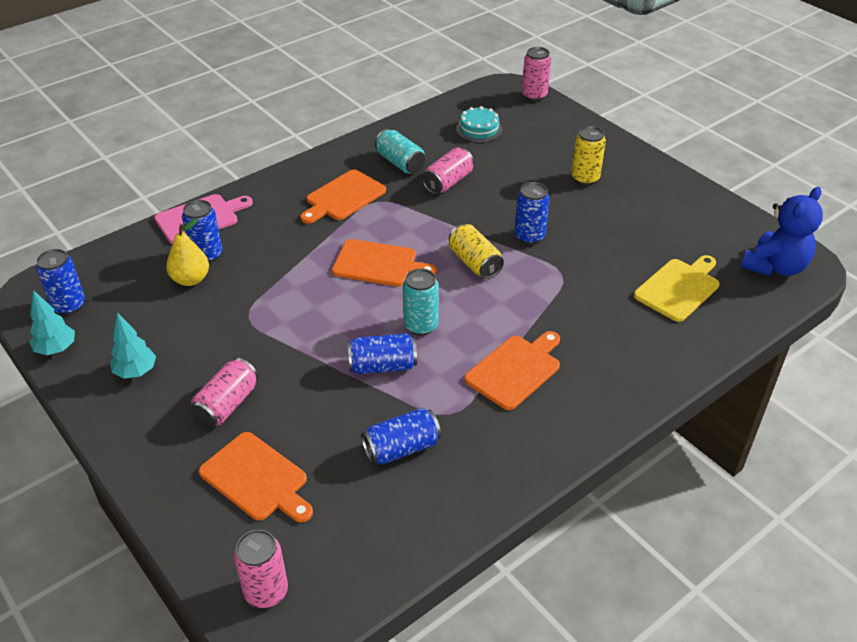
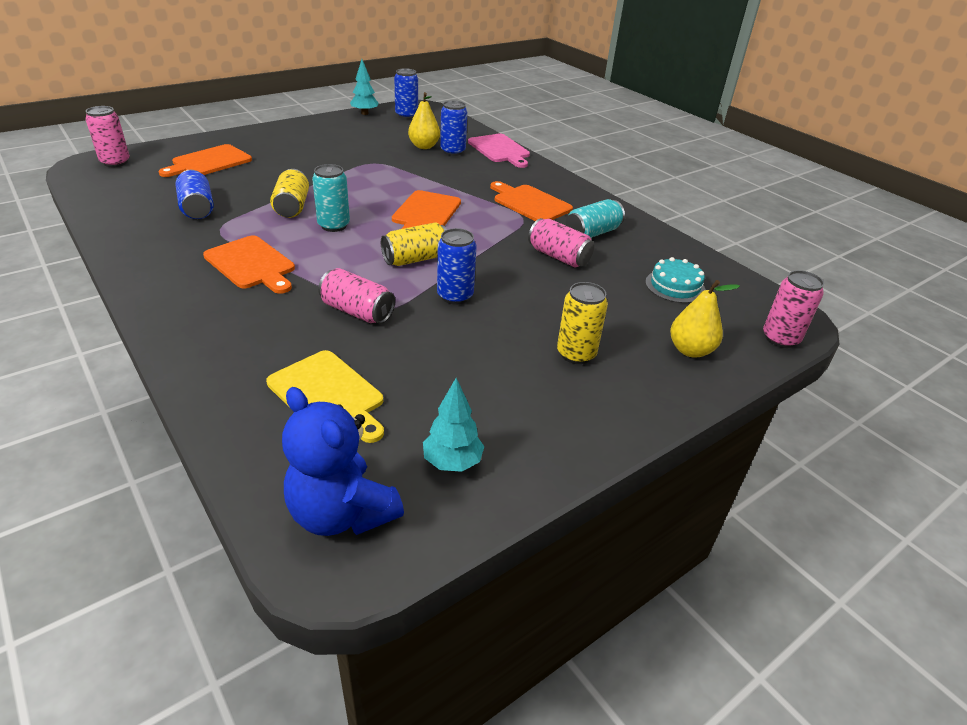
camera: 90 degrees right, 5 degrees down
turquoise tree [110,313,156,379] -> turquoise tree moved to [423,378,484,472]
pink can [190,358,258,427] -> pink can moved to [318,268,395,324]
blue can [347,333,417,374] -> yellow can [270,169,309,218]
none -> yellow pear [670,280,740,358]

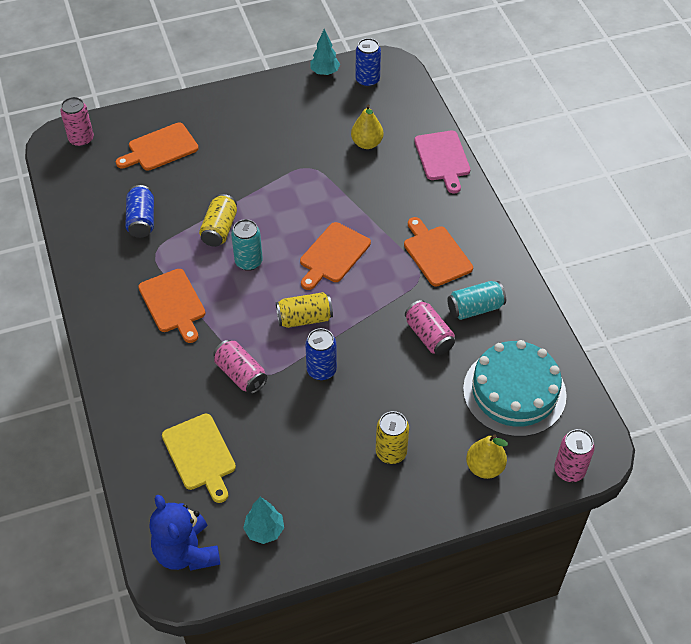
camera: 20 degrees right, 15 degrees up
blue can [440,100,467,156] -> none
turquoise cake [645,257,706,303] -> turquoise cake [463,340,567,437], size x1.97

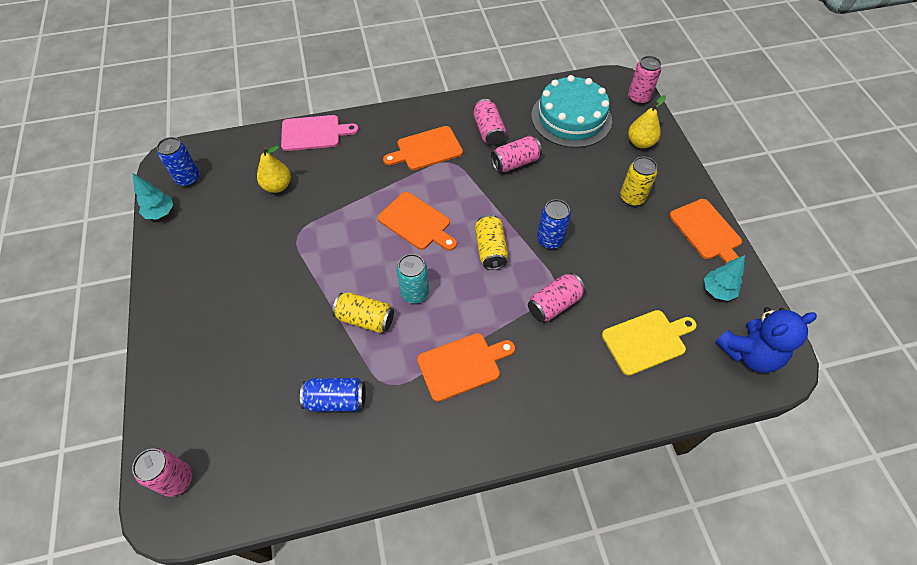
camera: 85 degrees left, 5 degrees up
orange cutting board [116,123,199,171] -> orange cutting board moved to [669,199,742,263]
turquoise can [447,281,506,320] -> pink can [473,99,506,145]

